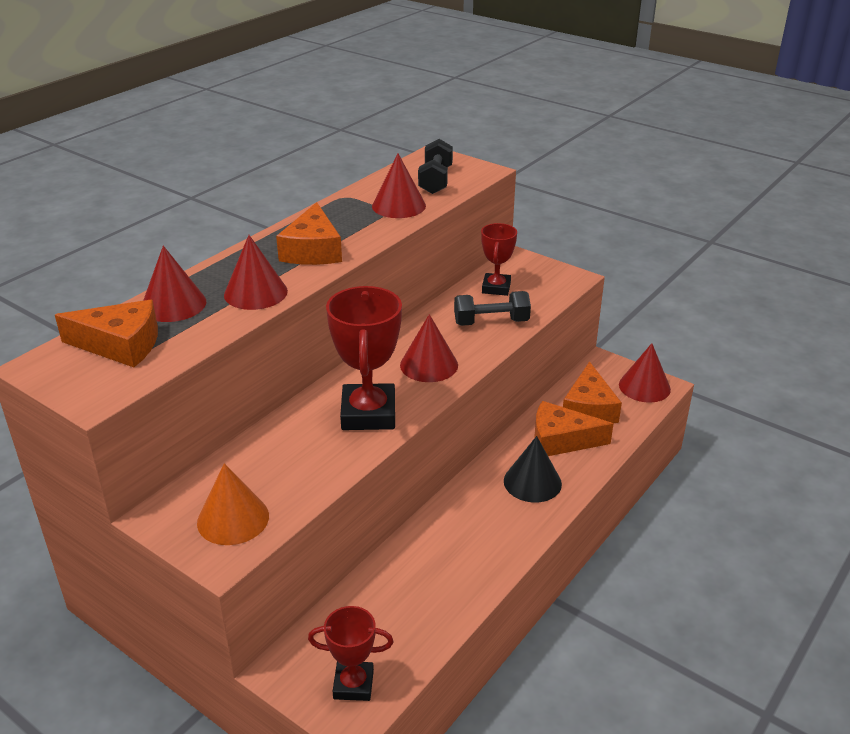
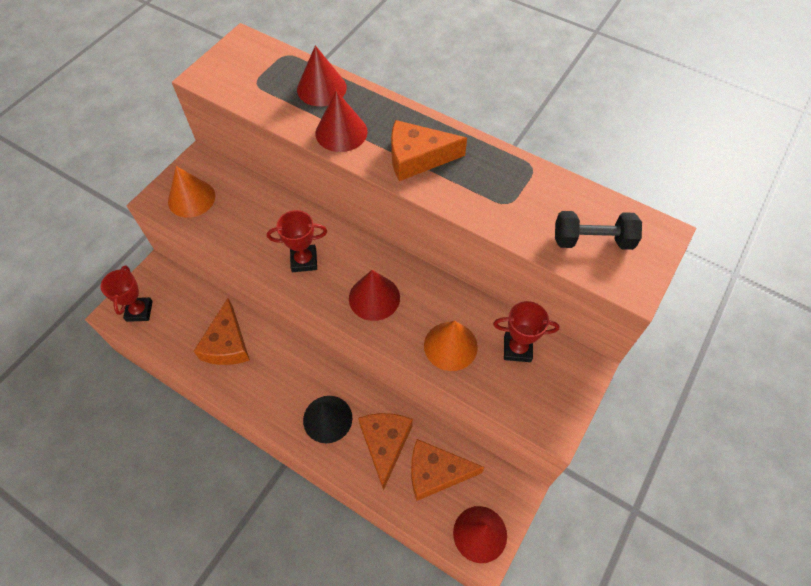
camera: 85 degrees right, 25 degrees up
orange cheese [55,300,158,367] -> orange cheese moved to [194,298,250,365]
red trophy [326,286,402,430] -> red trophy [267,210,327,272], size x0.60
red cone [372,154,426,218] -> none
black dumbbell [454,291,531,326] -> orange cone [424,321,478,371]

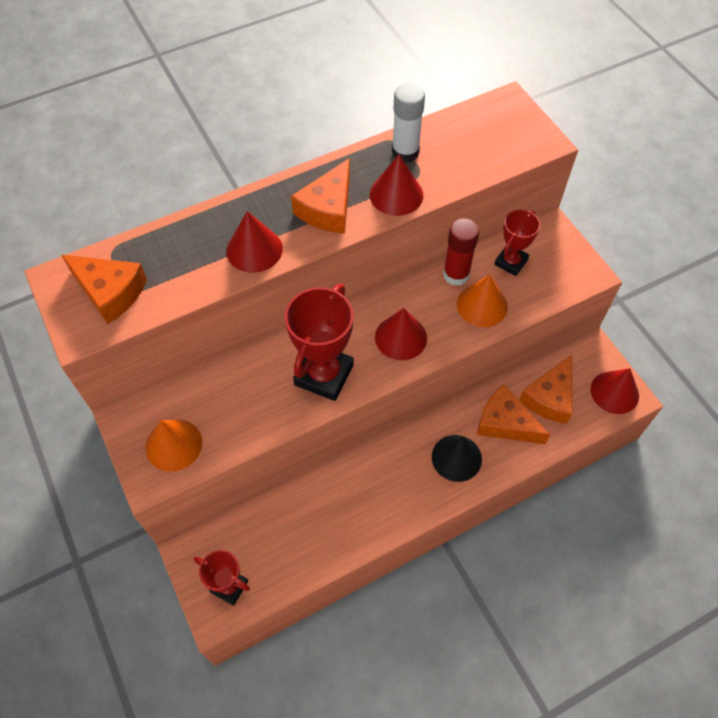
camera: 60 degrees left, 0 degrees up
orange cheese [194,298,250,365] -> orange cheese moved to [62,255,147,324]
red trophy [267,210,327,272] -> red trophy [285,284,354,401], size x1.67
red cone [297,45,347,107] -> red cone moved to [370,155,423,216]
black dumbbell [555,211,642,250] -> none
none -> white glue stick [392,83,425,163]
none -> red glue stick [443,218,479,286]

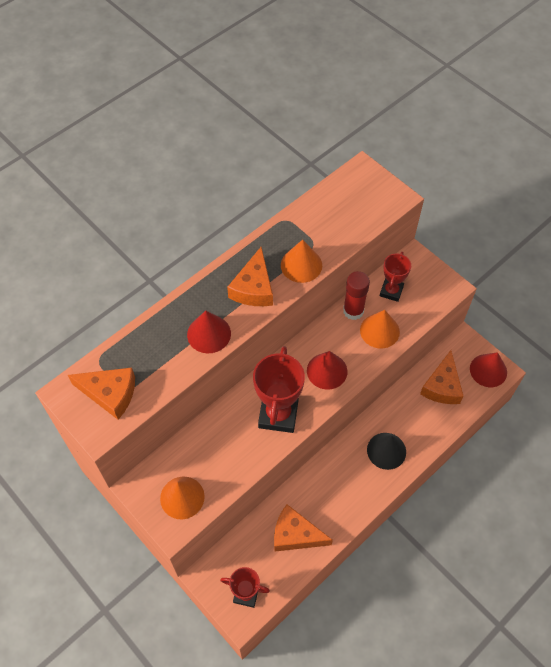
camera: 15 degrees left, 0 degrees up
red cone [370,155,423,216] -> orange cone [281,240,322,283]
white glue stick [392,83,425,163] -> none
orange cheese [477,385,550,444] -> orange cheese moved to [274,504,333,552]

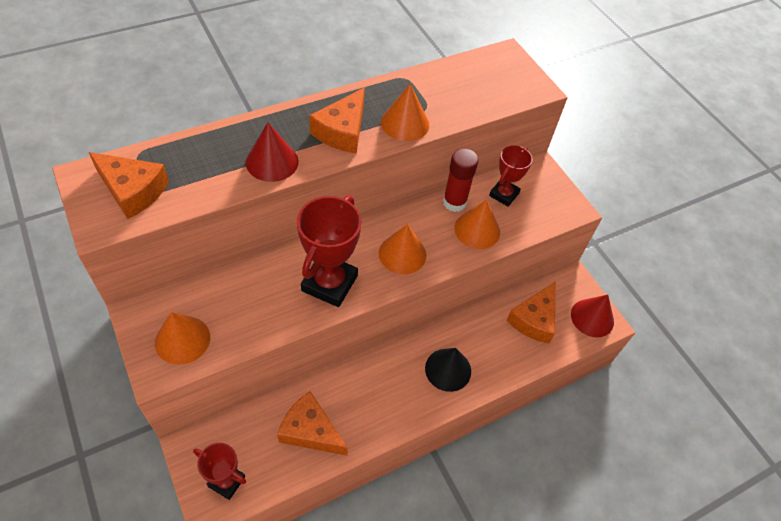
camera: 10 degrees right, 5 degrees down
red cone [307,351,347,390] -> orange cone [379,224,427,274]

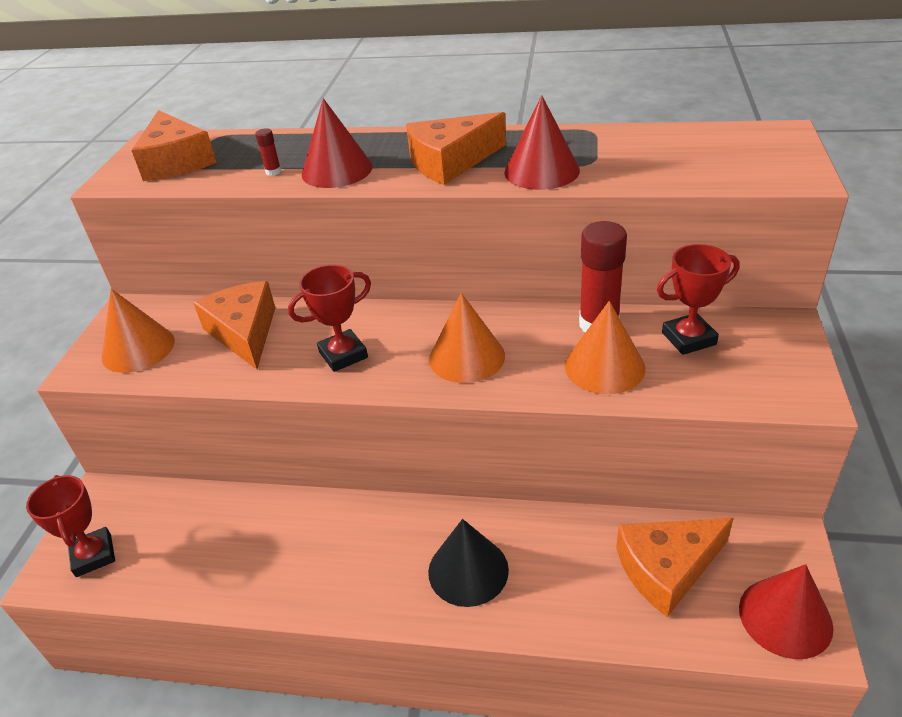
camera: 45 degrees right, 15 degrees down
orange cheese [277,391,348,456] -> orange cheese moved to [193,281,275,370]
red trophy [297,195,362,307] -> red trophy [288,264,371,372], size x0.60
orange cone [381,84,429,141] -> red cone [504,95,580,190]
none -> red glue stick [255,128,281,176]

